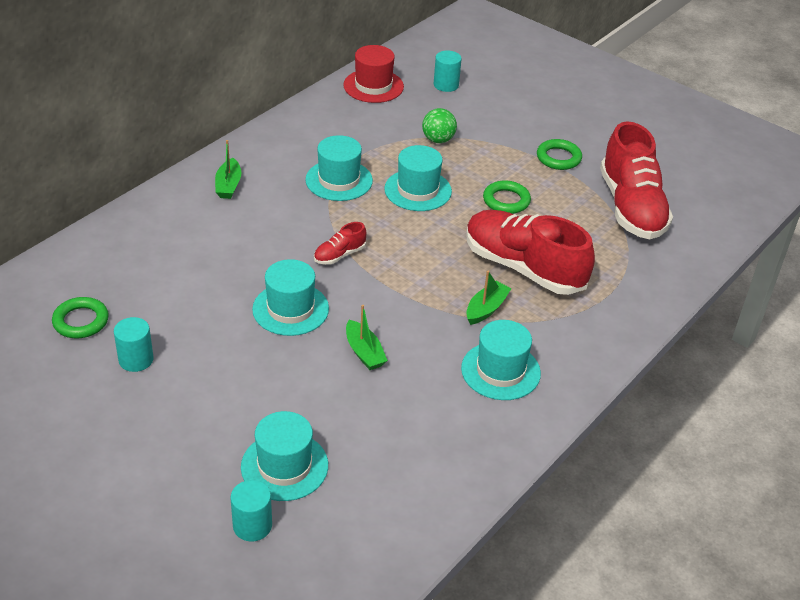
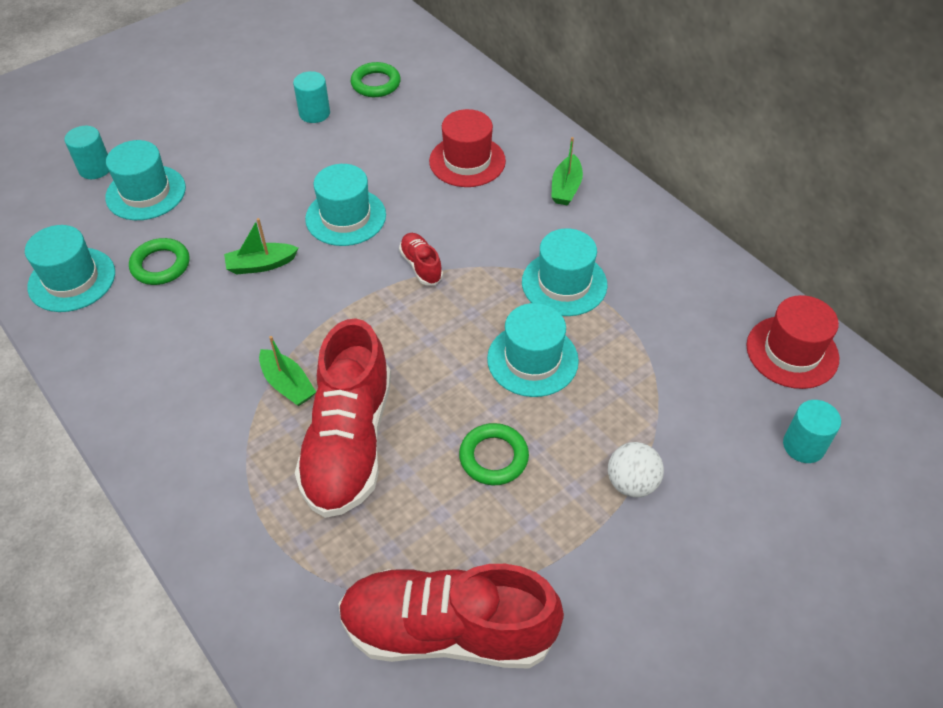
camera: 105 degrees right, 10 degrees up
green boat [215,140,241,199] -> green boat turned 90 degrees counterclockwise [551,137,583,205]
green ball [422,108,457,143] -> none
turquoise hat [461,320,541,400] -> turquoise hat moved to [25,225,115,312]
red shoe [466,210,595,295] -> red shoe turned 135 degrees clockwise [295,318,391,518]
green ring [537,139,582,170] -> green ring moved to [129,238,190,285]
none -> red hat [429,109,506,187]
none -> white ball [608,442,664,498]

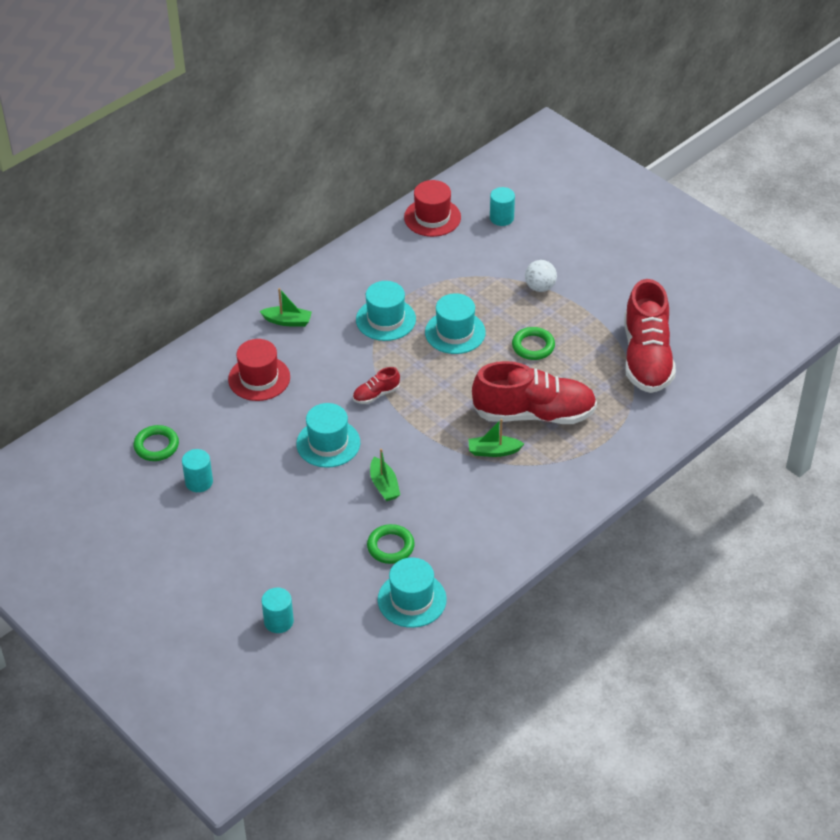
camera: 95 degrees left, 5 degrees down
turquoise hat [105,140,186,220] -> none
green boat [259,336,316,406] -> green boat turned 135 degrees counterclockwise [469,419,525,457]

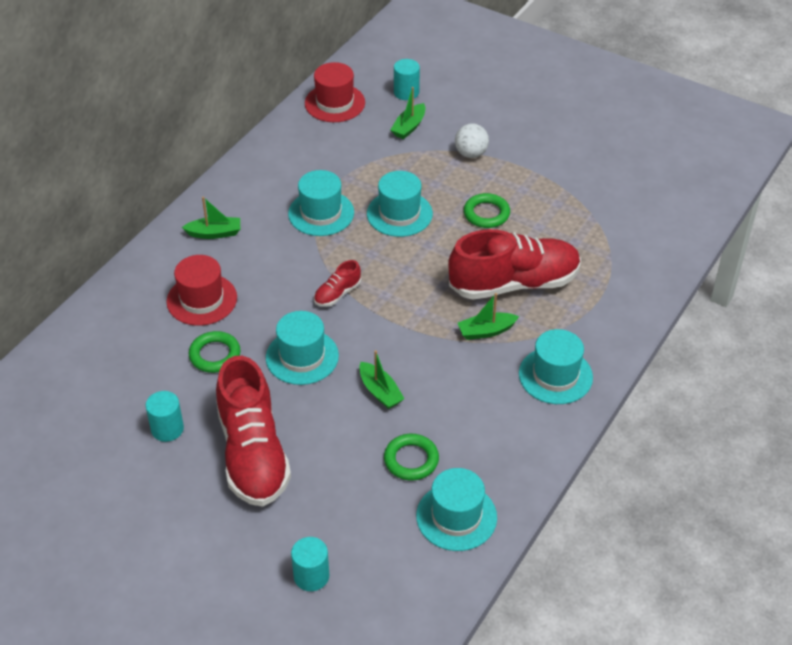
camera: 15 degrees left, 0 degrees up
green ring [134,425,179,461] -> green ring moved to [189,331,240,373]
red shoe [624,279,676,393] -> red shoe moved to [216,356,291,507]
none -> green boat [391,87,426,139]
none -> turquoise hat [519,329,593,404]

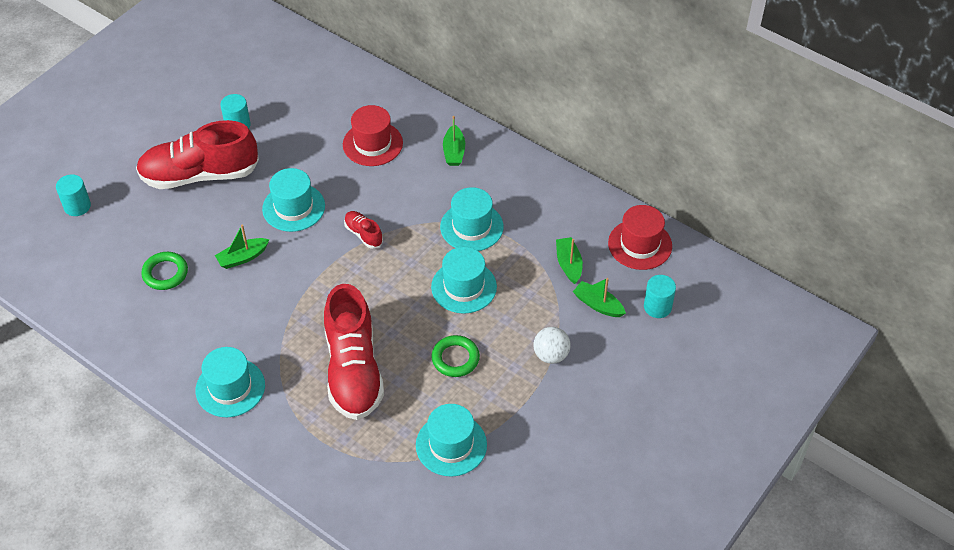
camera: 95 degrees right, 5 degrees up
green ring [189,331,240,373] -> none
turquoise hat [416,468,497,551] -> turquoise hat moved to [416,404,487,477]
green boat [458,293,519,340] -> green boat moved to [556,237,583,284]

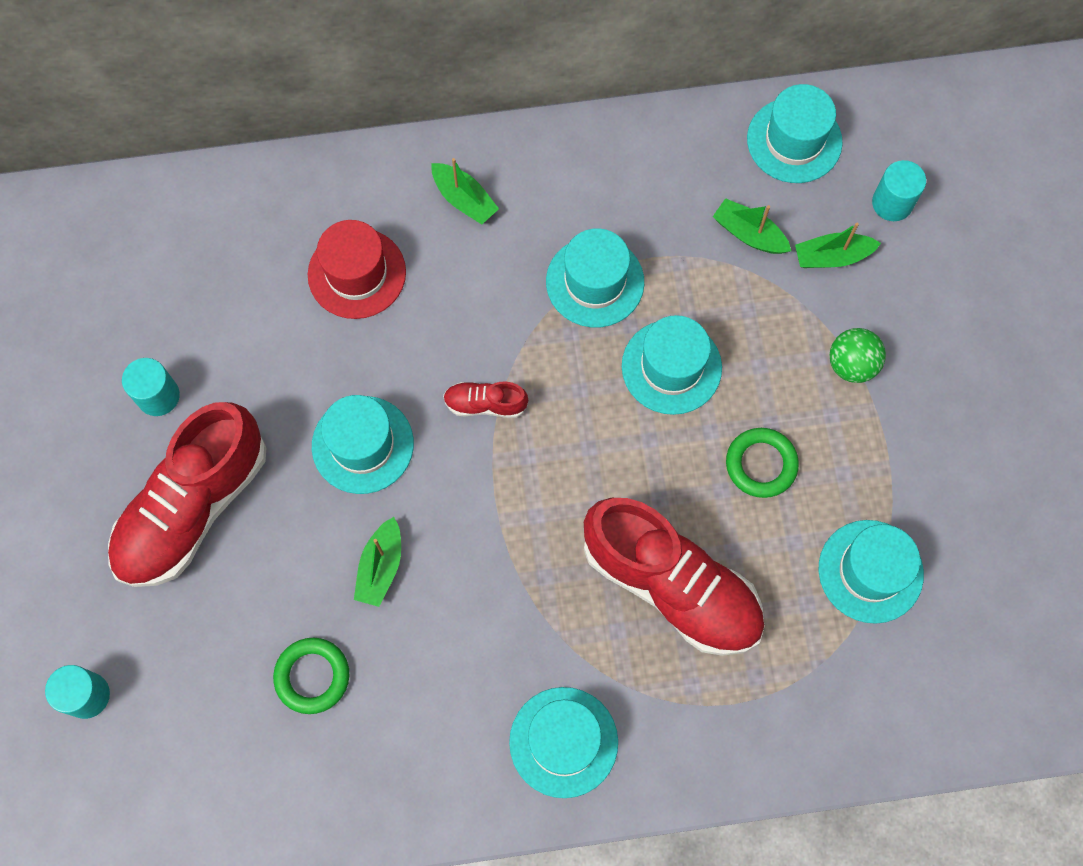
camera: 45 degrees left, 20 degrees up
white ball [533,327,571,364] -> green ball [830,328,886,383]
red hat [608,205,672,270] -> turquoise hat [747,84,843,183]

